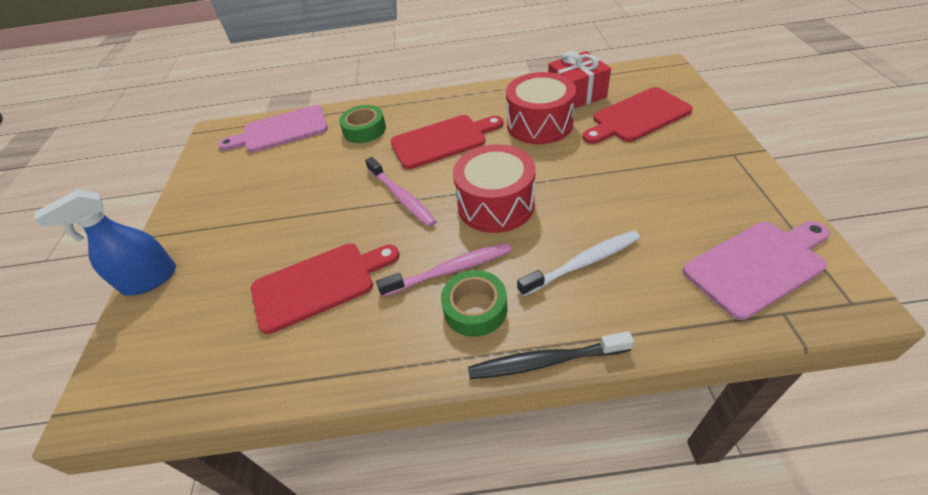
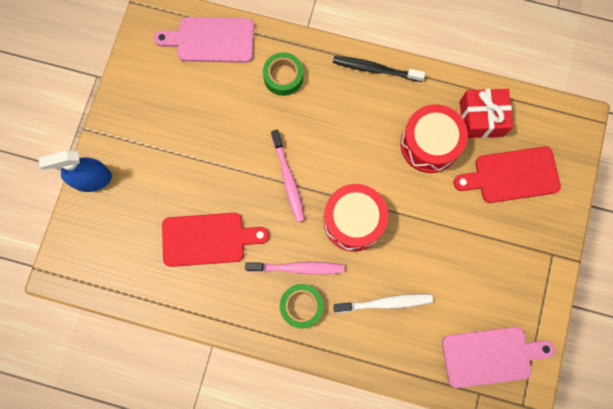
camera: 15 degrees right, 30 degrees up
red cutting board [391,115,504,169] -> none
black toothbrush [468,331,634,379] -> black toothbrush moved to [333,56,425,82]

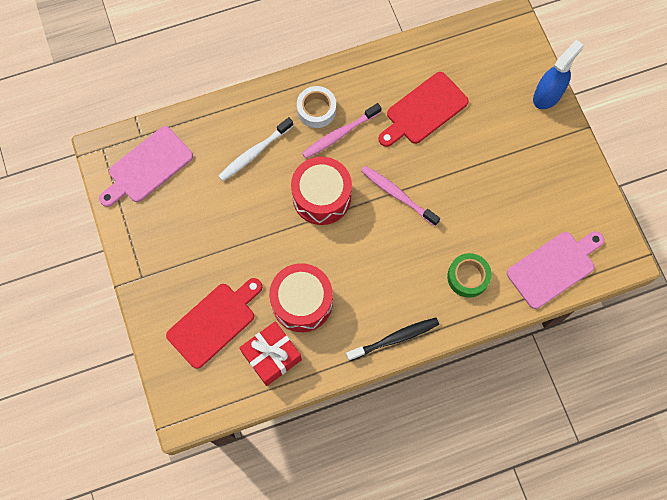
camera: 145 degrees right, 5 degrees down
green tape [280,284,324,328] -> white tape [297,86,336,128]

